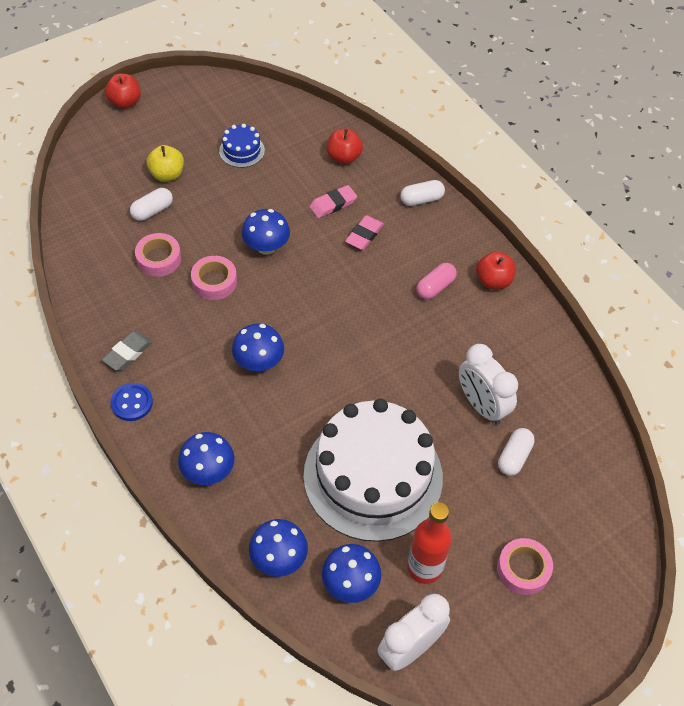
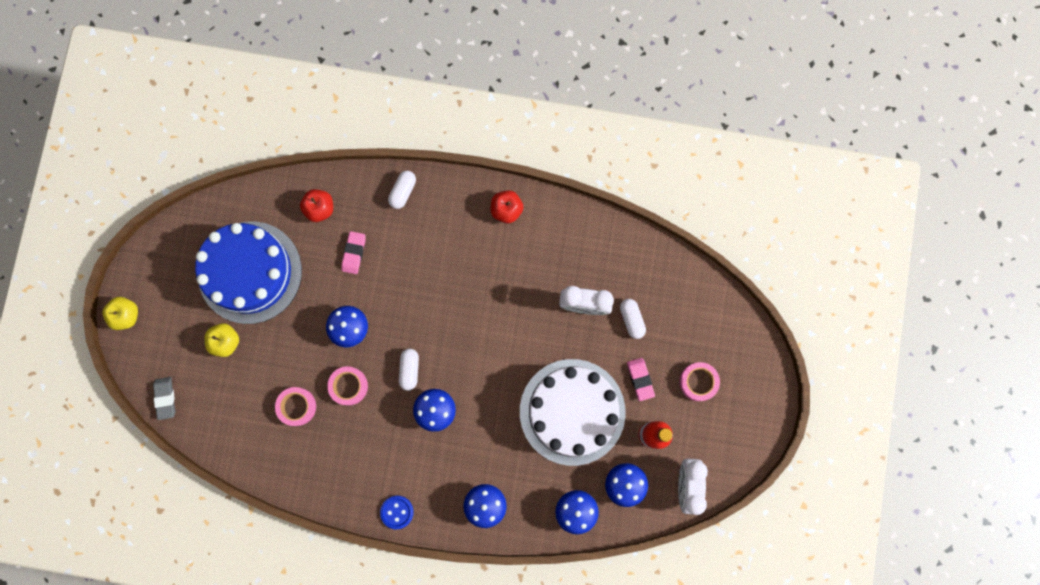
camera: 45 degrees left, 25 degrees up
grey eraser [102,331,152,371] -> grey eraser moved to [153,377,175,420]
red apple [105,74,141,109] -> yellow apple [103,297,138,330]
white capsule [130,188,173,221] -> white capsule moved to [399,349,419,391]
blue cake [219,124,265,168] -> blue cake [195,221,302,324], size x2.48
pink eraser [345,215,384,250] -> pink eraser moved to [627,358,655,401]
pink capsule [417,263,457,299] -> none

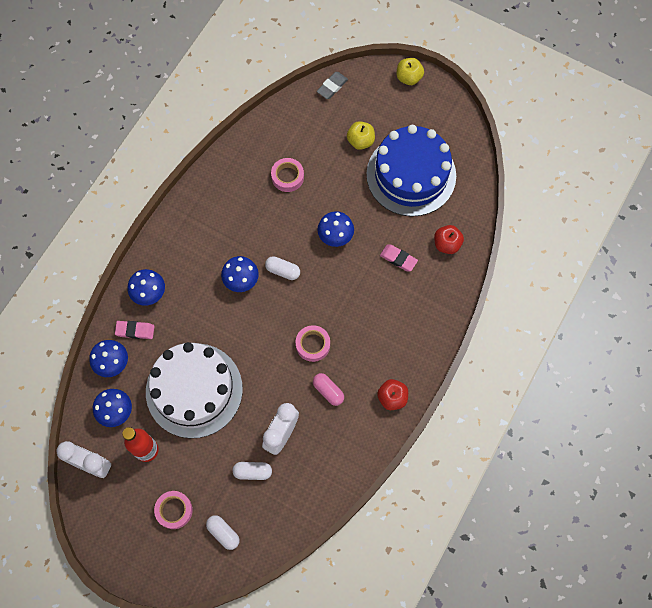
camera: 110 degrees right, 10 degrees down
grey eraser [153,377,175,420] -> grey eraser turned 60 degrees counterclockwise [317,72,348,99]
pink tape [327,366,368,406] -> pink tape moved to [295,325,330,362]
blue button [380,495,414,530] -> none
white capsule [388,171,416,209] -> white capsule moved to [206,515,239,550]
pink eraser [627,358,655,401] -> pink eraser moved to [115,321,155,339]
none -> pink capsule [313,373,344,406]

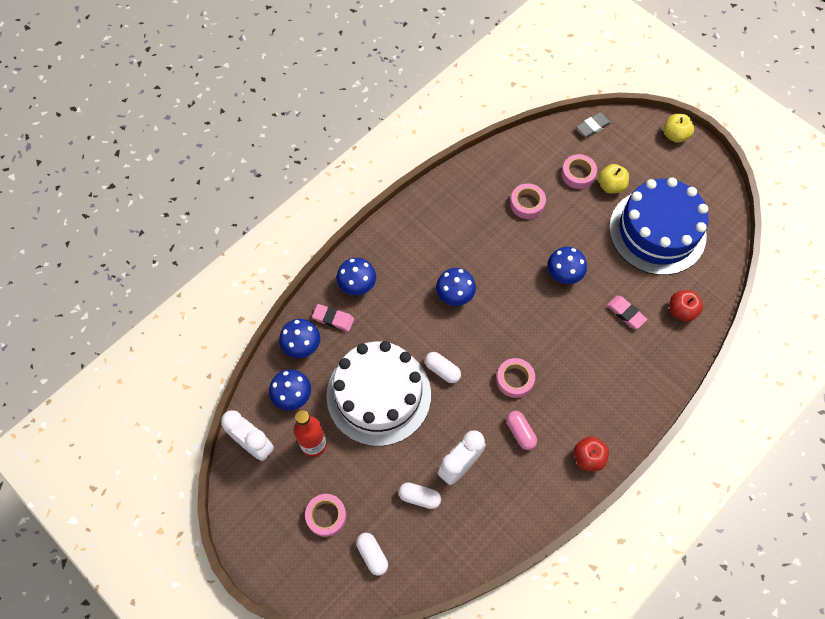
camera: 15 degrees right, 5 degrees down
white capsule [265,256,300,280] -> white capsule moved to [425,352,461,383]
none -> pink tape [561,154,597,189]

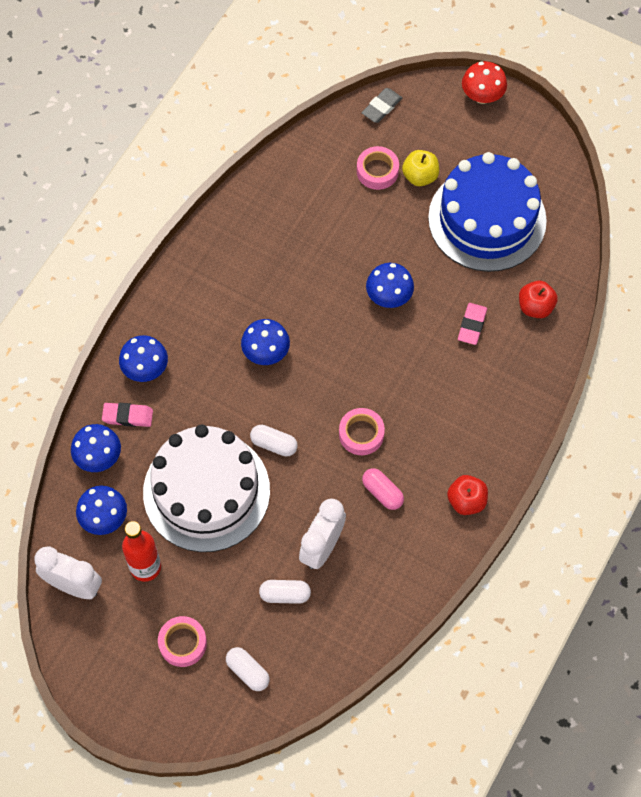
camera: 15 degrees left, 0 degrees up
pink tape [510,183,546,219] -> none
pink eraser [607,296,647,329] -> pink eraser turned 75 degrees clockwise [458,303,487,345]
yellow apple [664,114,694,143] -> red mushroom [462,61,507,104]

